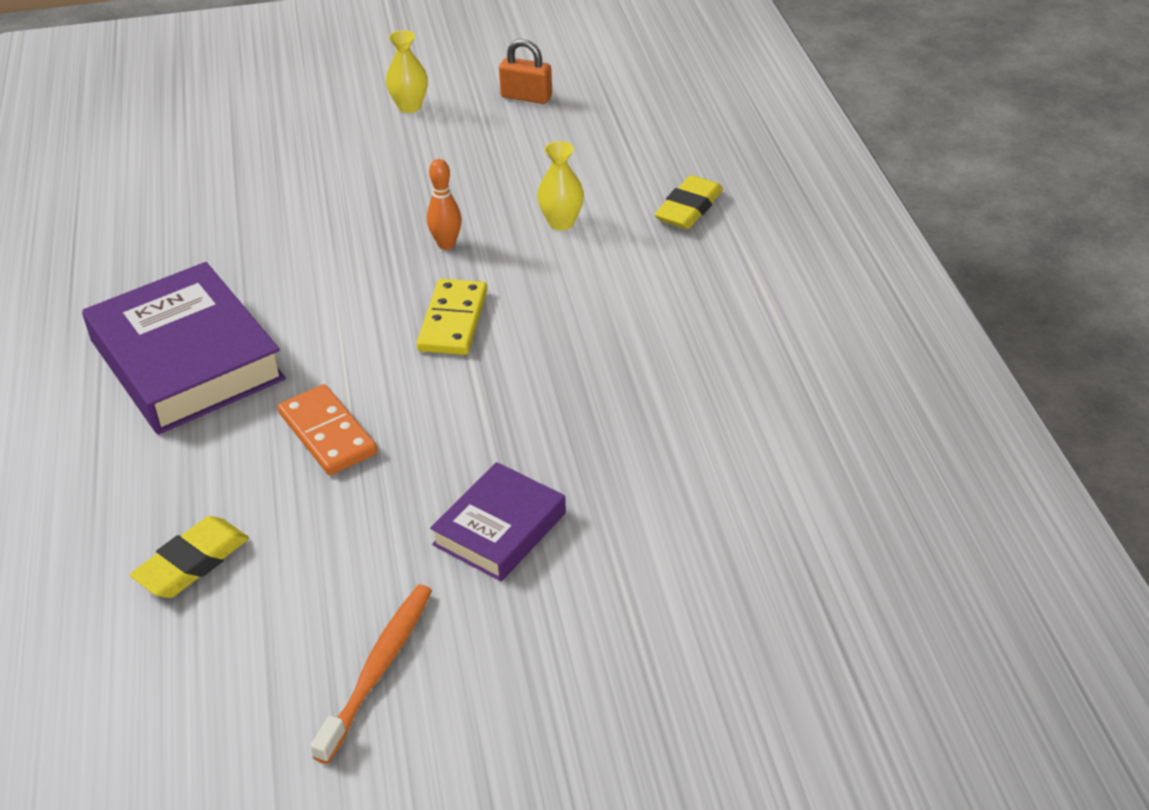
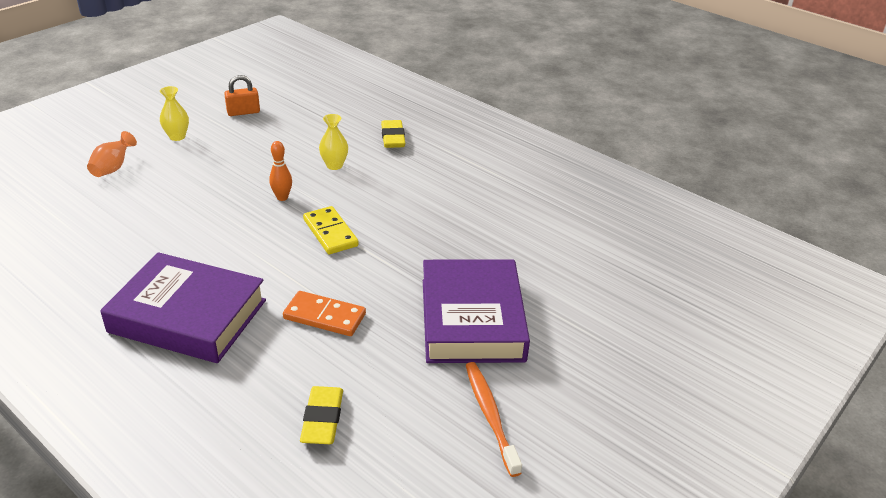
camera: 40 degrees left, 5 degrees down
purple book [430,462,566,581] -> purple book [423,260,530,363], size x1.78
none -> orange vase [87,131,137,177]

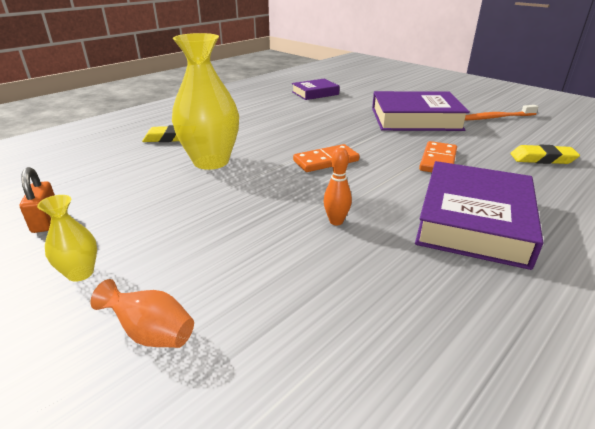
camera: 85 degrees left, 5 degrees down
orange bowling pin [269,141,292,201] -> orange bowling pin moved to [324,147,352,225]
yellow domino [303,206,359,254] -> orange domino [293,144,360,172]
yellow vase [319,114,348,170] -> yellow vase [172,33,239,170], size x2.13
none -> purple book [292,79,340,100]

